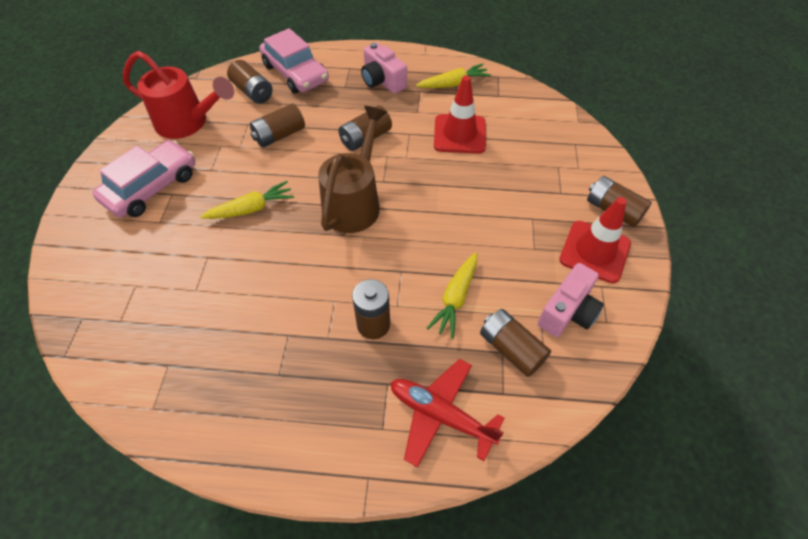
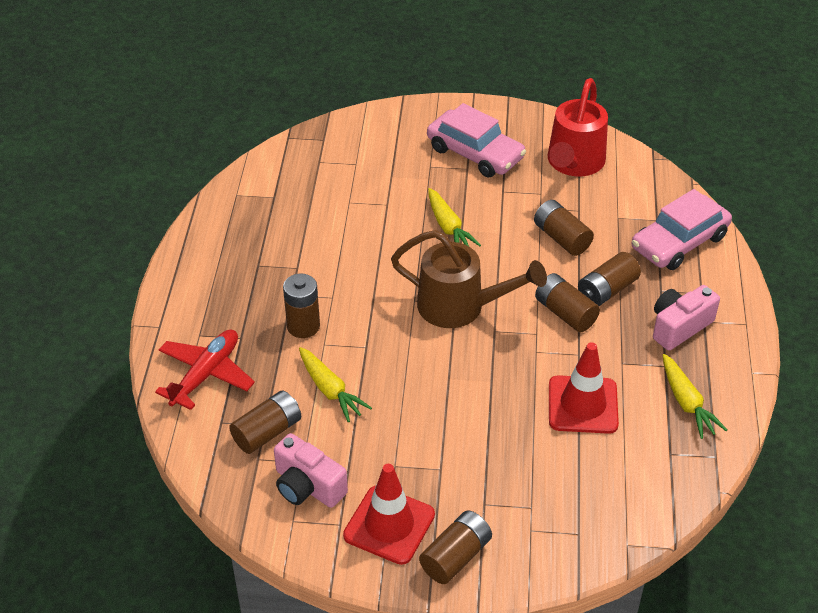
camera: 90 degrees right, 10 degrees down
brown battery [227,60,273,104] -> brown battery moved to [578,252,641,306]
yellow carrot [427,252,477,339] -> yellow carrot turned 150 degrees counterclockwise [299,347,372,422]

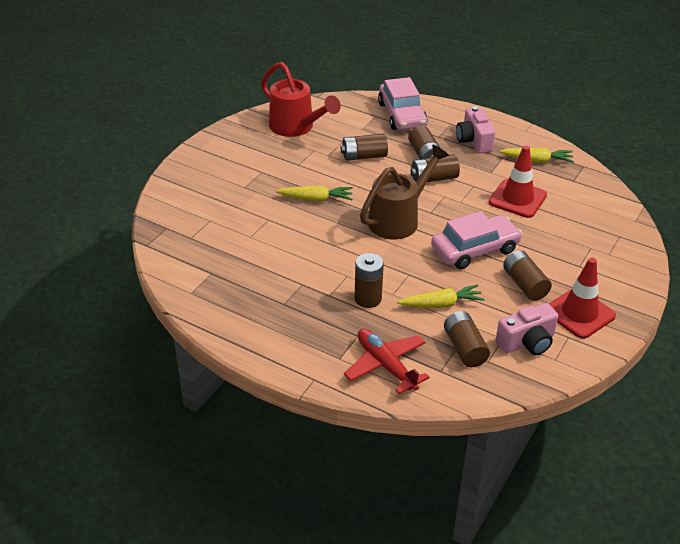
camera: 65 degrees left, 5 degrees down
brown battery [419,510,492,584] -> brown battery moved to [503,250,552,301]
pink car [427,103,526,178] -> pink car moved to [431,211,522,269]

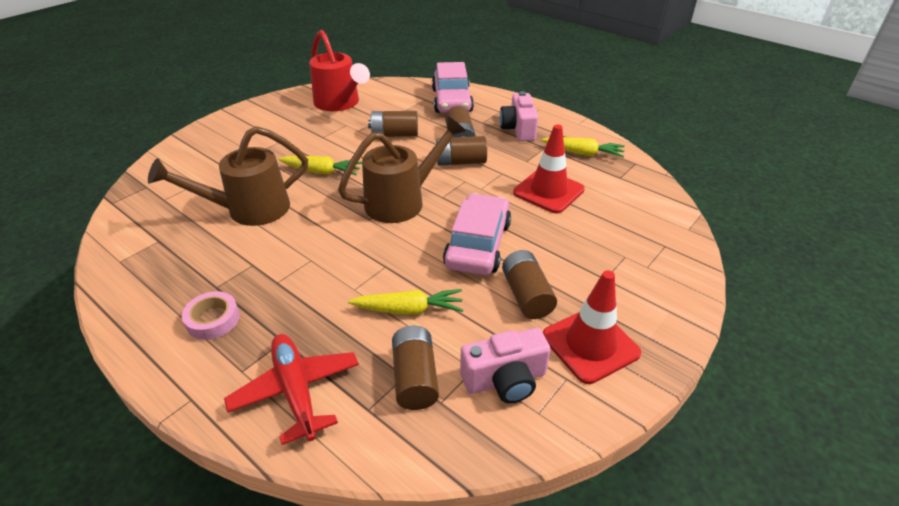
camera: 10 degrees right, 0 degrees up
brown battery [355,253,384,308] -> none
pink car [431,211,522,269] -> pink car turned 60 degrees counterclockwise [443,193,511,275]
none -> brown watering can [148,126,308,226]
none -> pink tape [182,291,240,340]

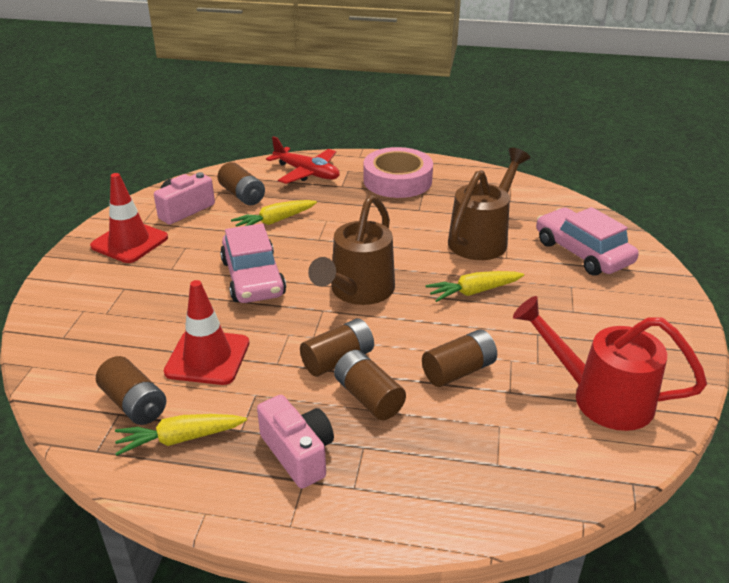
camera: 150 degrees right, 5 degrees down
pink tape [182,291,240,340] -> pink tape [364,147,433,198], size x1.89
pink car [432,62,474,113] -> pink car moved to [536,207,639,276]
brown battery [502,250,557,319] -> brown battery moved to [96,356,166,425]

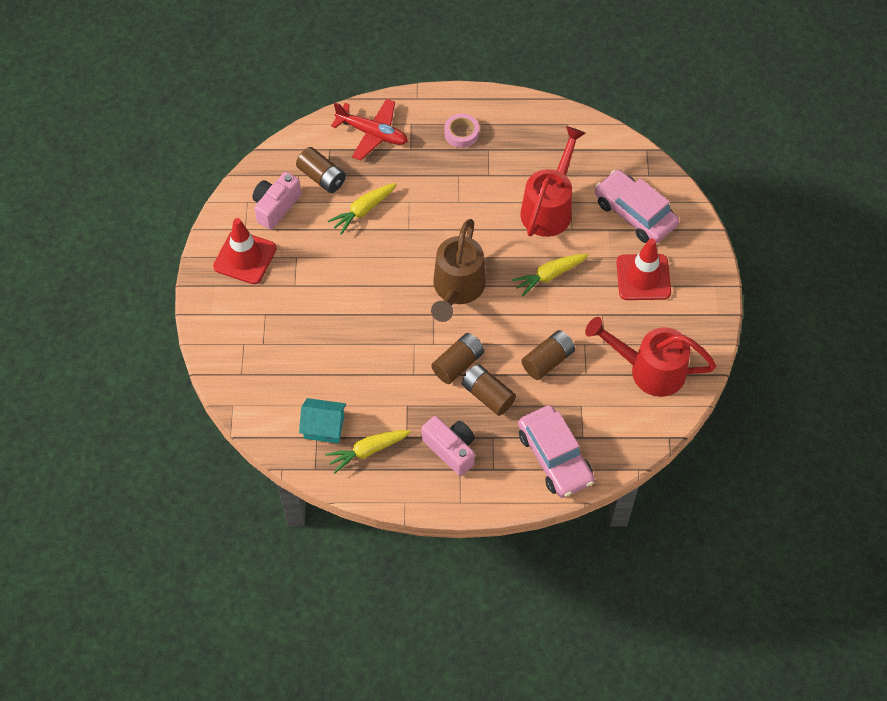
camera: 10 degrees left, 25 degrees up
brown battery [96,356,166,425] -> turquoise house [299,398,346,443]
red traffic cone [164,280,249,385] -> red traffic cone moved to [616,238,671,300]
pink car [220,223,286,303] -> pink car moved to [518,405,595,498]
pink tape [364,147,433,198] -> pink tape [444,114,479,148], size x0.53
brown watering can [448,148,530,260] -> red watering can [520,126,585,237]

